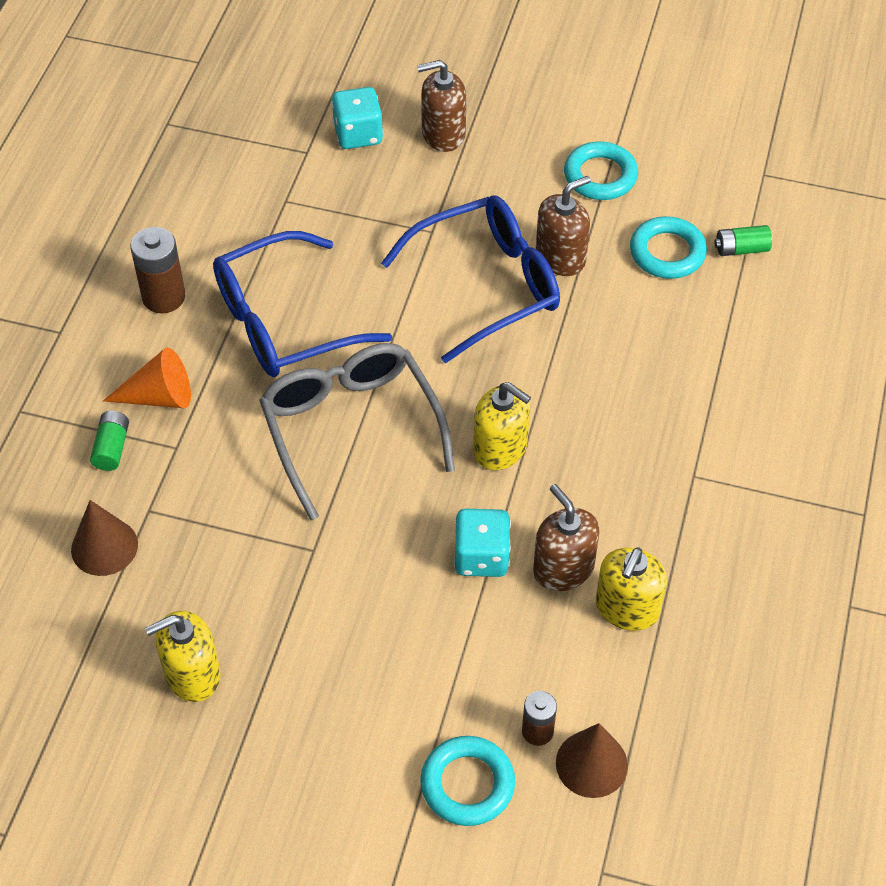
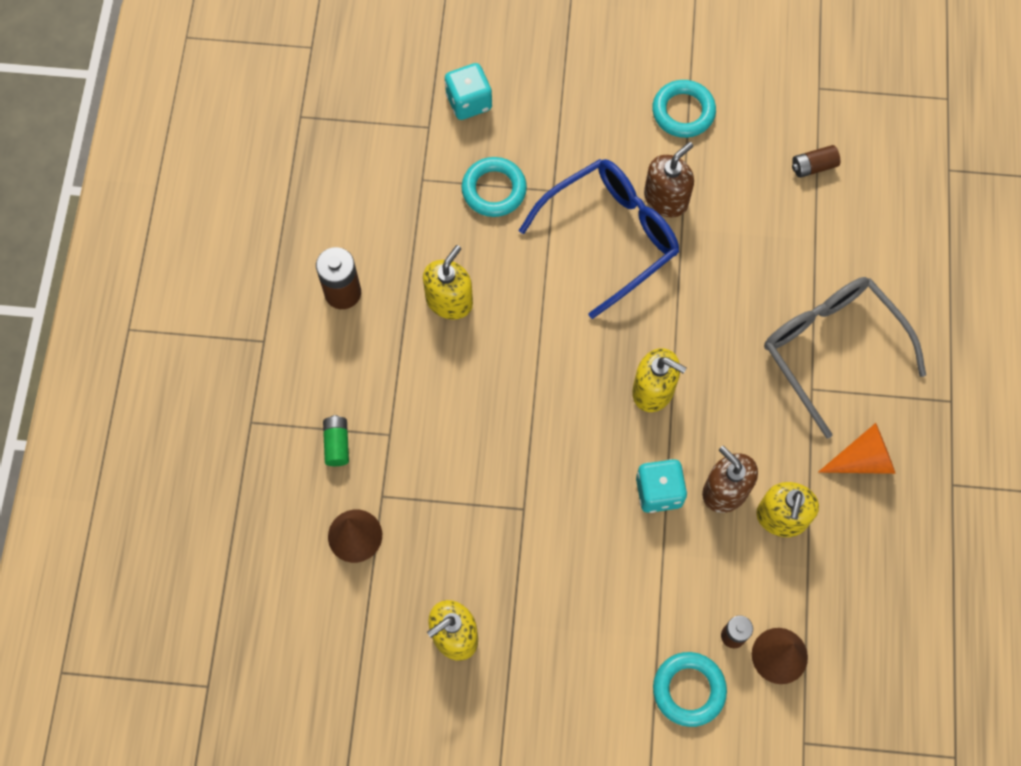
camera: 10 degrees left, 15 degrees up
orange cone [103,347,191,408] -> orange cone moved to [818,423,896,474]
blue glasses [213,231,392,377] -> yellow soap dispenser [423,245,473,320]
grey glasses [259,343,455,520] -> grey glasses moved to [764,277,926,439]
brown soap dispenser [417,60,466,152] -> none
turquoise ring [630,216,707,279] -> turquoise ring moved to [462,157,527,217]
green battery [715,225,772,256] -> brown battery [792,145,840,178]

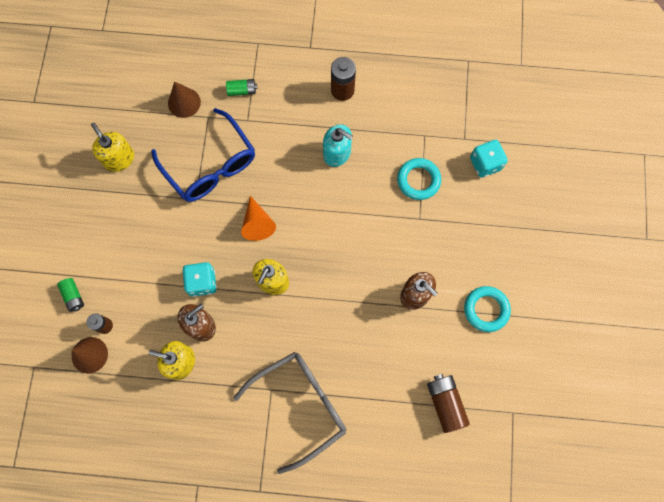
camera: 90 degrees right, 5 degrees up
yellow soap dispenser [423,245,473,320] -> turquoise soap dispenser [323,124,353,167]
blue glasses [519,159,679,319] -> blue glasses moved to [151,108,255,202]
turquoise ring [653,652,727,727] -> green battery [57,278,84,312]
brown battery [792,145,840,178] -> brown battery [427,374,470,433], size x1.61
orange cone [818,423,896,474] -> orange cone moved to [241,196,276,241]

